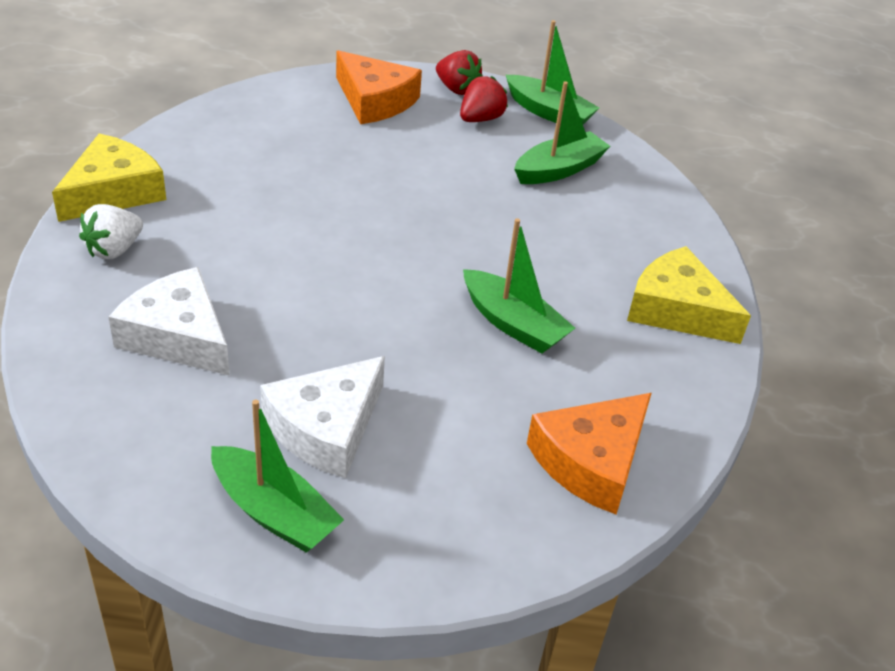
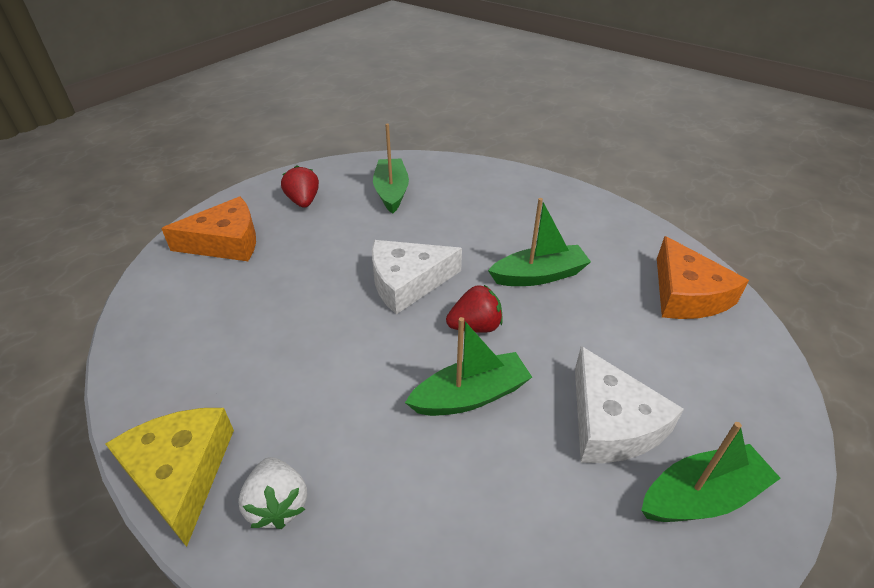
camera: 55 degrees left, 0 degrees up
white cheese [108,267,230,376] -> white cheese moved to [372,240,462,314]
red strawberry [436,50,483,95] -> red strawberry moved to [446,285,503,333]
green boat [506,20,599,124] -> green boat moved to [405,317,532,416]
yellow cheese [627,246,751,344] -> none

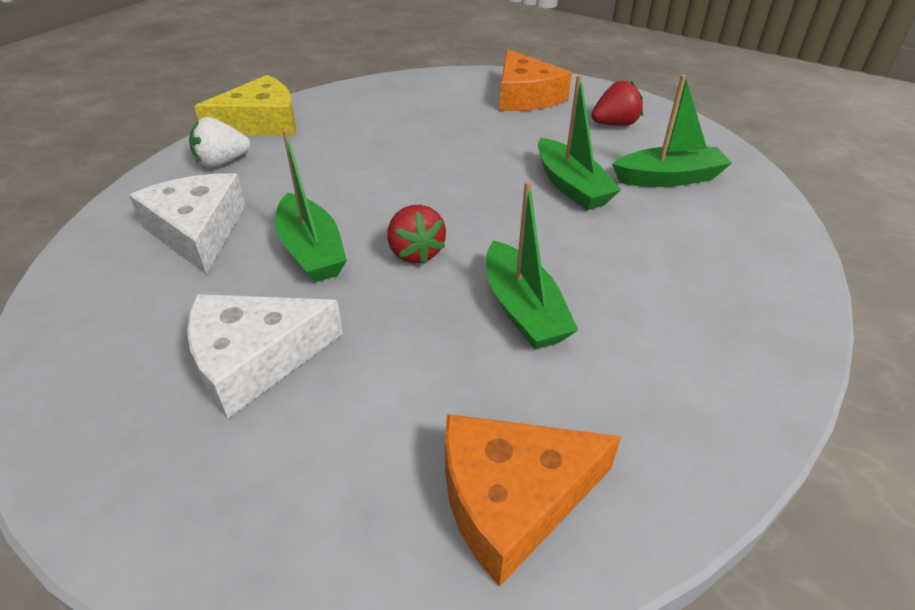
camera: 85 degrees right, 0 degrees up
white cheese [372,240,462,314] -> white cheese moved to [129,173,246,275]
green boat [641,422,781,522] -> green boat moved to [538,75,621,210]

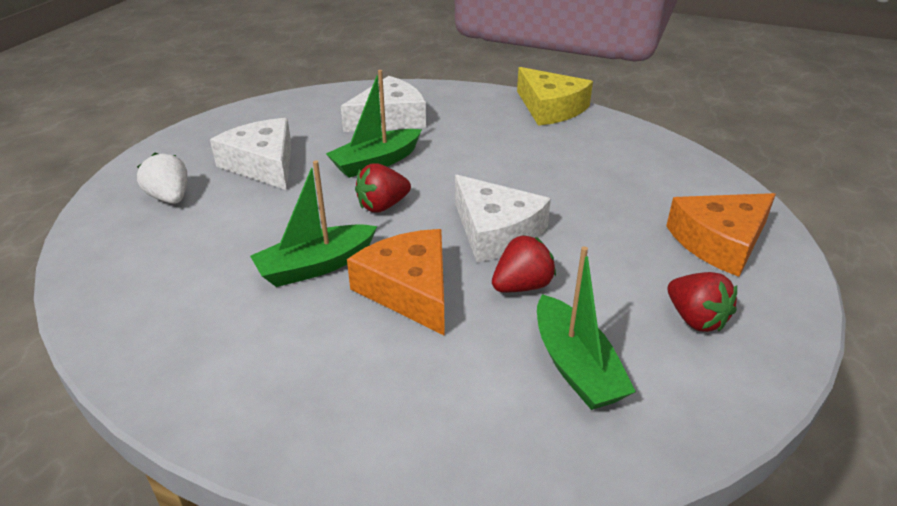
camera: 80 degrees right, 5 degrees down
white strawberry [189,117,250,168] -> white strawberry moved to [137,153,187,204]
orange cheese [445,414,621,587] -> orange cheese moved to [347,229,444,335]
green boat [538,75,621,210] -> red strawberry [492,235,556,292]
none -> white cheese [455,175,551,262]

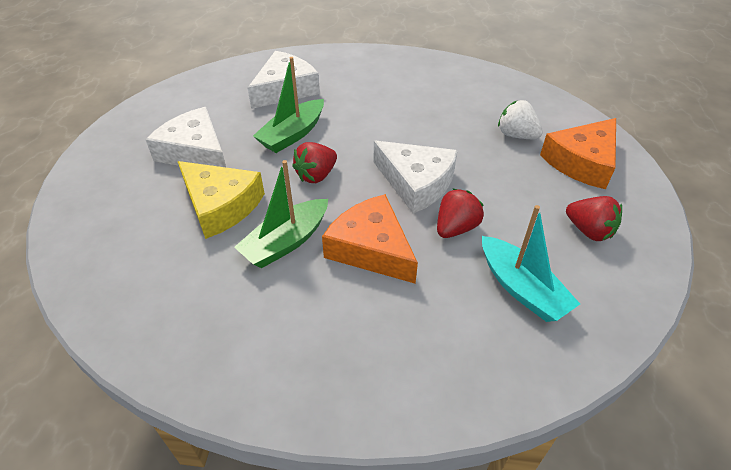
camera: 15 degrees left, 10 degrees up
white strawberry [137,153,187,204] -> white strawberry moved to [498,100,543,139]
yellow cheese [517,67,593,126] -> yellow cheese moved to [178,161,265,239]
green boat [537,246,636,410] -> turquoise boat [482,205,580,322]

